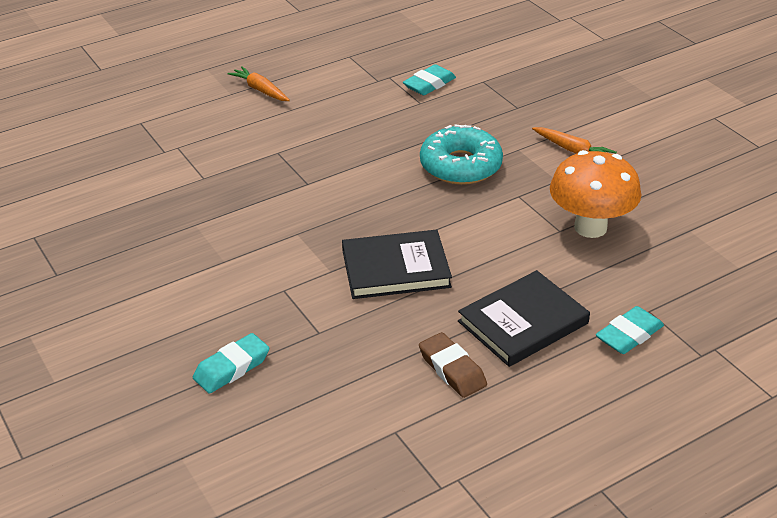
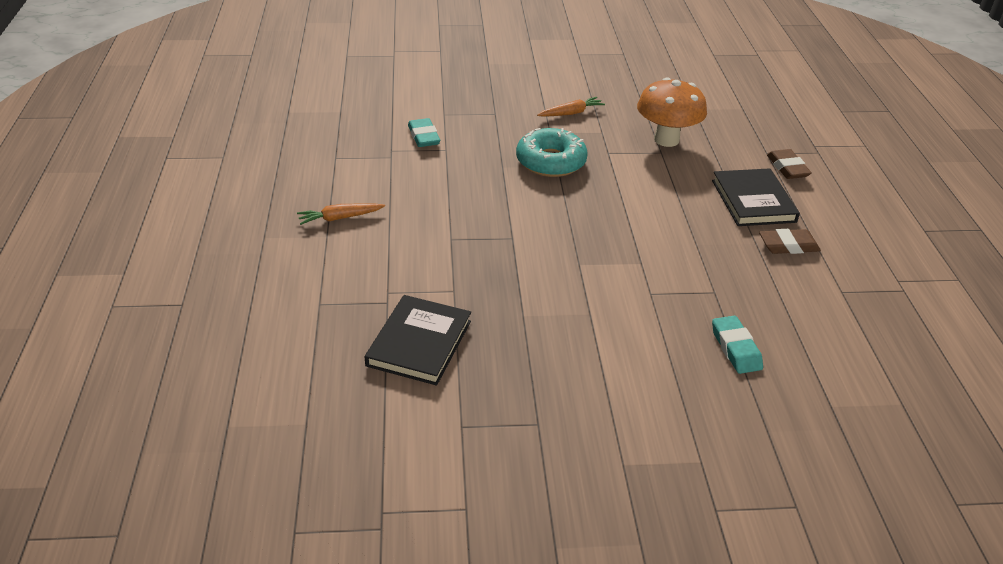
camera: 65 degrees left, 0 degrees up
black book [342,230,452,299] -> black book moved to [365,295,471,385]
turquoise eraser [596,306,664,354] -> brown eraser [767,149,812,179]

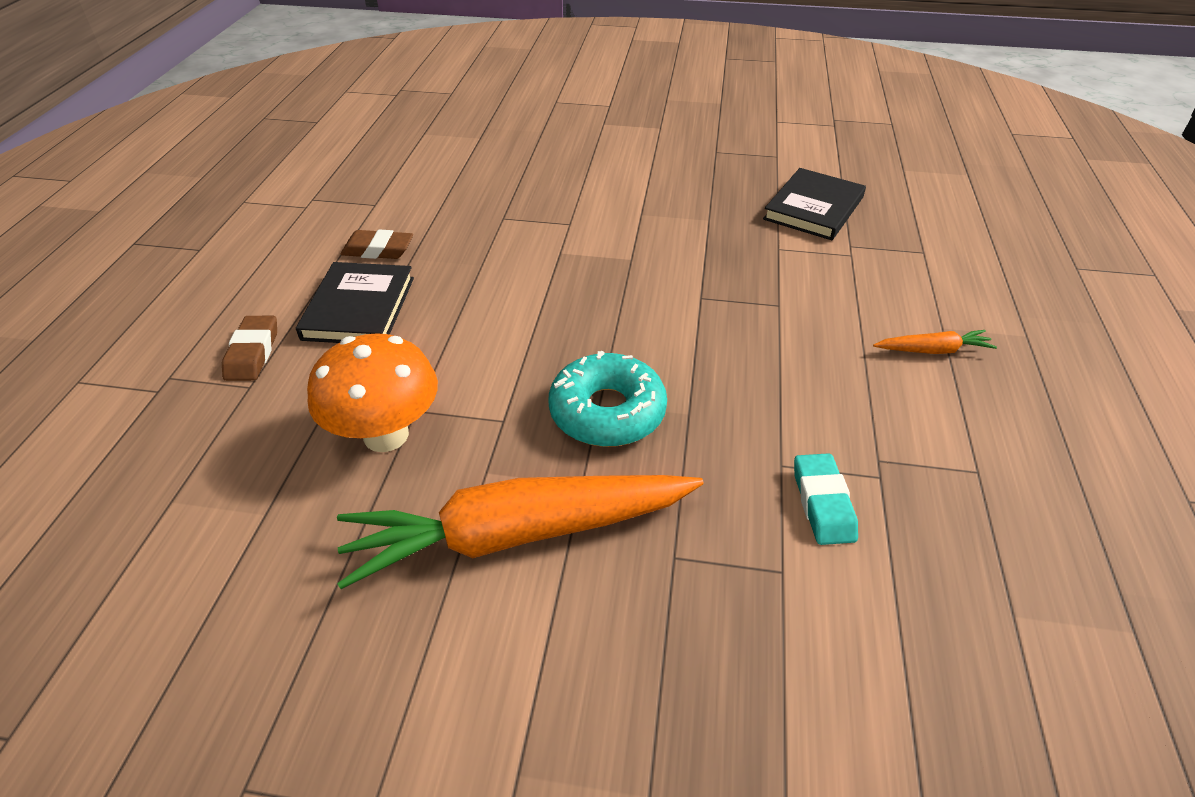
camera: 165 degrees left, 5 degrees up
orange carrot [537,97,605,117] -> orange carrot [337,475,704,589], size x2.39
turquoise eraser [712,316,763,374] -> none

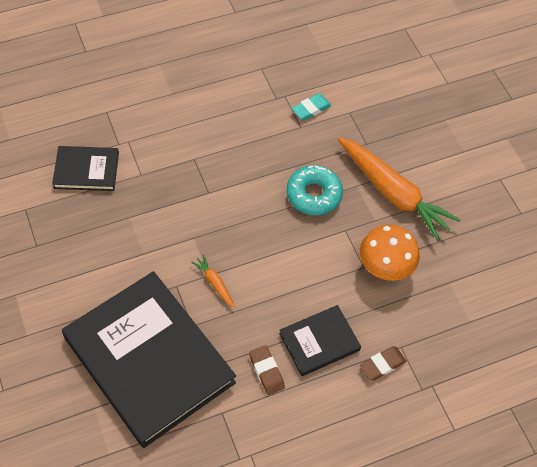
camera: 125 degrees left, 15 degrees up
orange carrot [873,330,997,354] -> orange carrot moved to [191,254,235,308]
none -> black book [62,271,236,448]

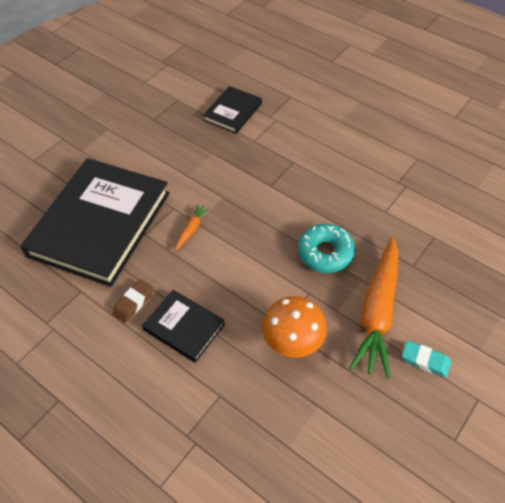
camera: 65 degrees right, 5 degrees down
black book [52,146,119,191] -> black book turned 60 degrees clockwise [203,86,262,134]
turquoise eraser [292,94,331,120] -> turquoise eraser moved to [402,341,451,377]
brown eraser [360,346,406,381] -> none

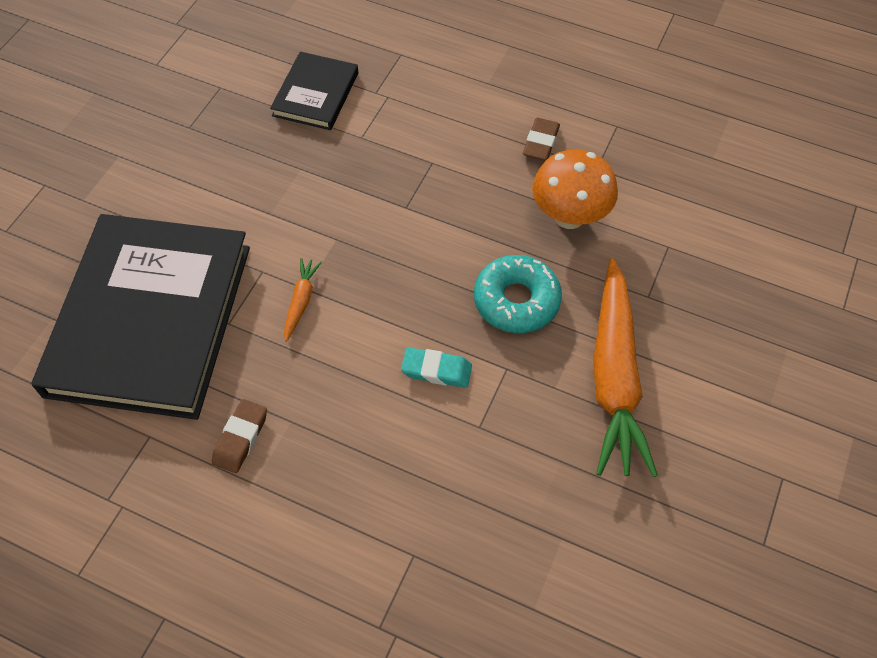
camera: 15 degrees left, 5 degrees up
black book [142,290,225,363] -> none
orange mushroom [262,296,327,357] -> orange mushroom moved to [532,149,618,229]
turquoise eraser [402,341,451,377] -> turquoise eraser moved to [401,348,472,388]
none -> brown eraser [523,118,560,161]

